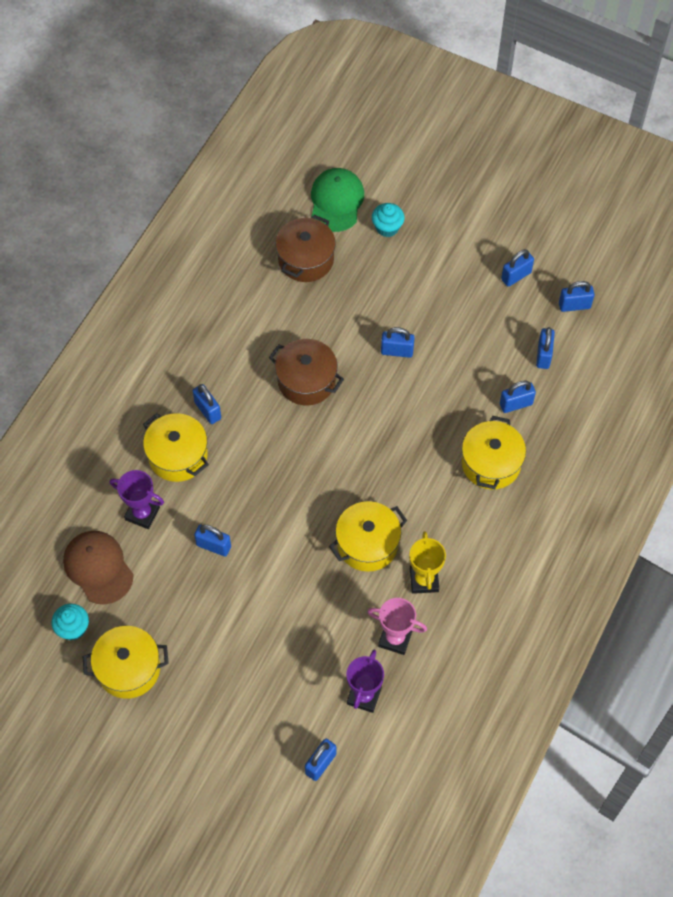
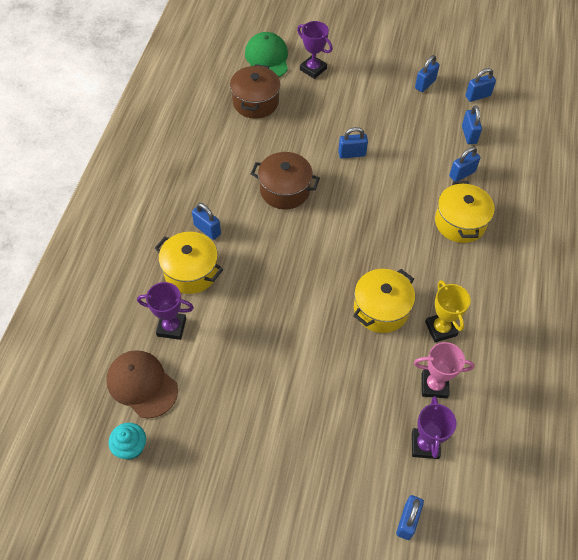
camera: 15 degrees left, 5 degrees down
yellow pot [83,626,169,699] -> none
blue padlock [194,524,231,557] -> none
turquoise cupcake [372,203,404,237] -> purple trophy [297,21,333,79]

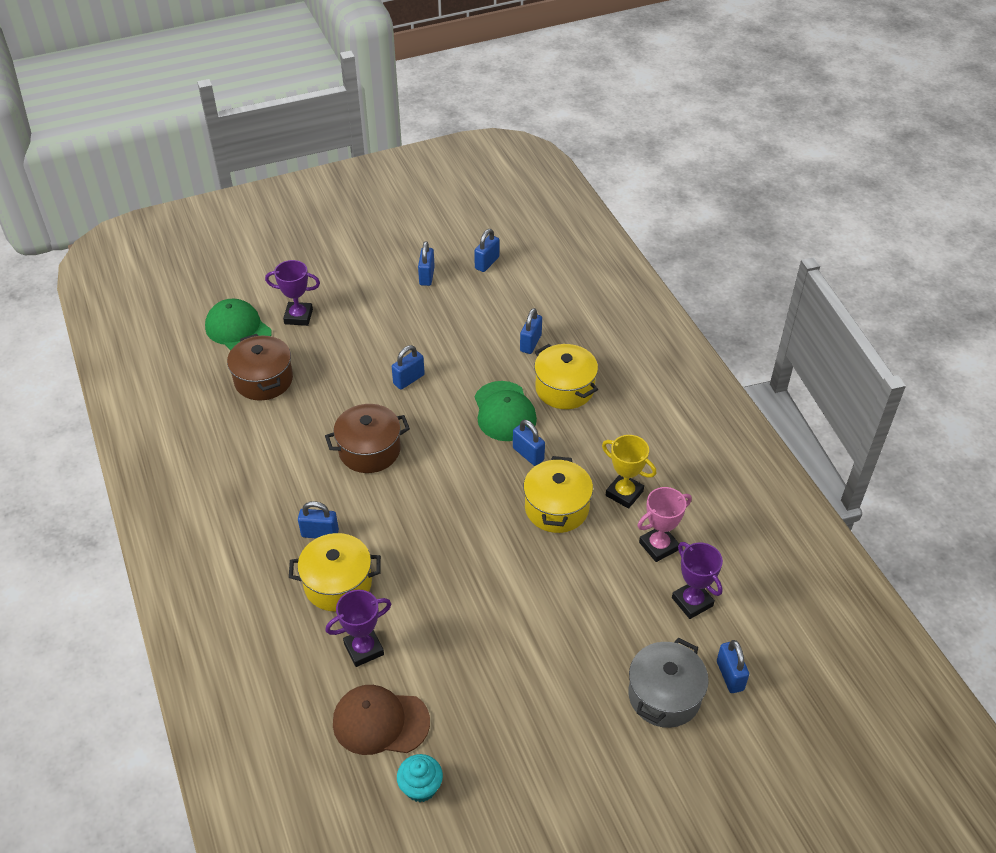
camera: 35 degrees left, 10 degrees down
blue padlock [462,105,482,144] -> blue padlock moved to [513,420,545,466]
none -> green cap [475,381,537,441]
none -> grey pot [628,638,709,728]

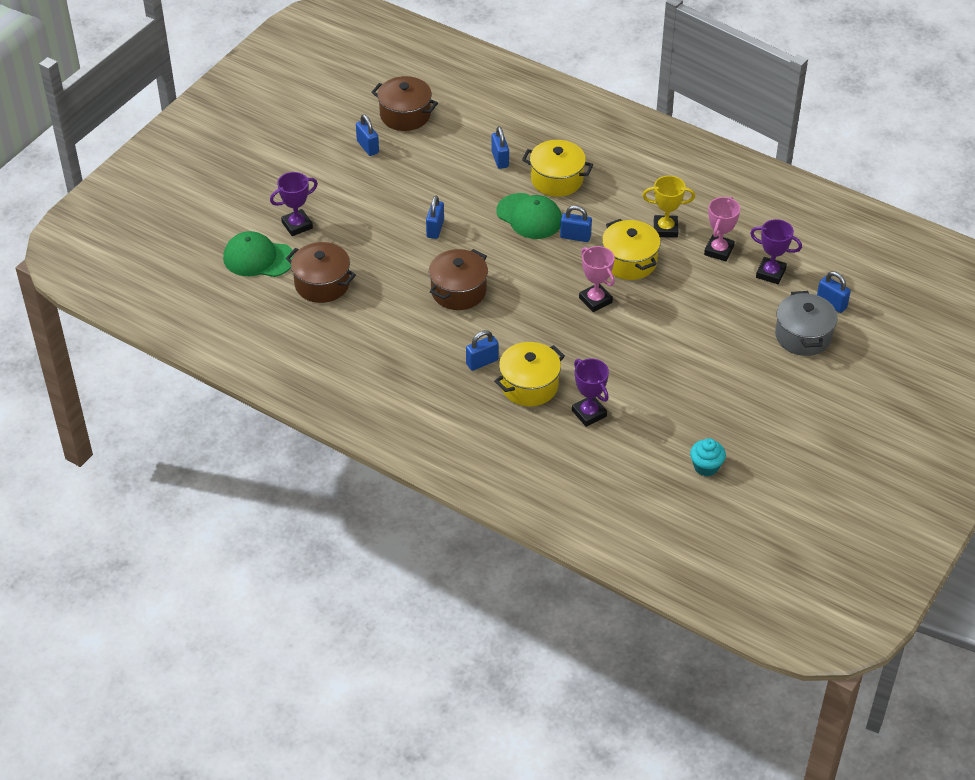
camera: 35 degrees left, 0 degrees up
purple trophy [325,590,391,667] -> purple trophy turned 60 degrees counterclockwise [572,359,609,427]
brown cap [333,685,430,755] -> none
blue padlock [474,229,499,272] -> brown pot [371,76,438,131]
none -> pink trophy [579,246,615,312]

